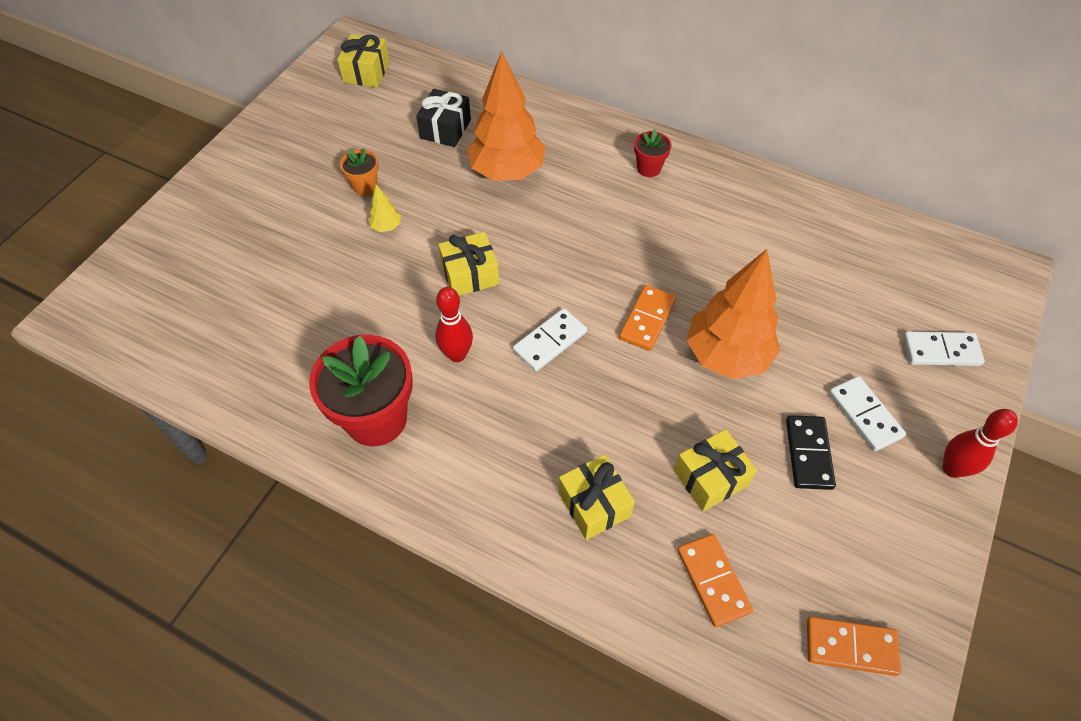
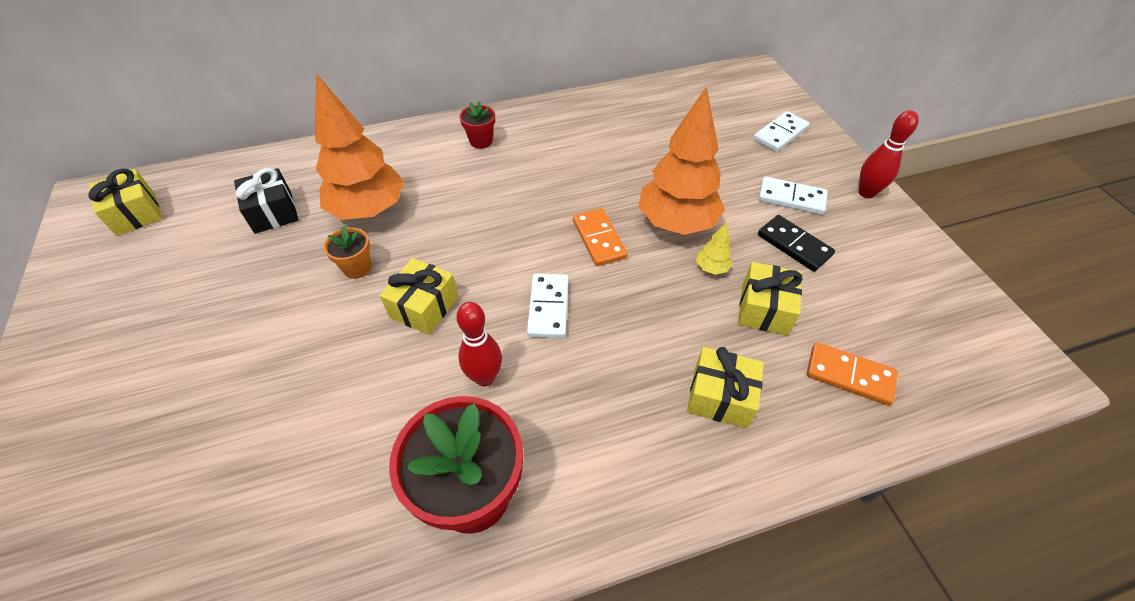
camera: 45 degrees left, 5 degrees down
orange flower pot [340,148,379,196] -> orange flower pot moved to [324,225,372,279]
yellow tree [368,184,401,232] -> yellow tree moved to [696,223,732,275]
orange domino [807,617,901,676] -> none

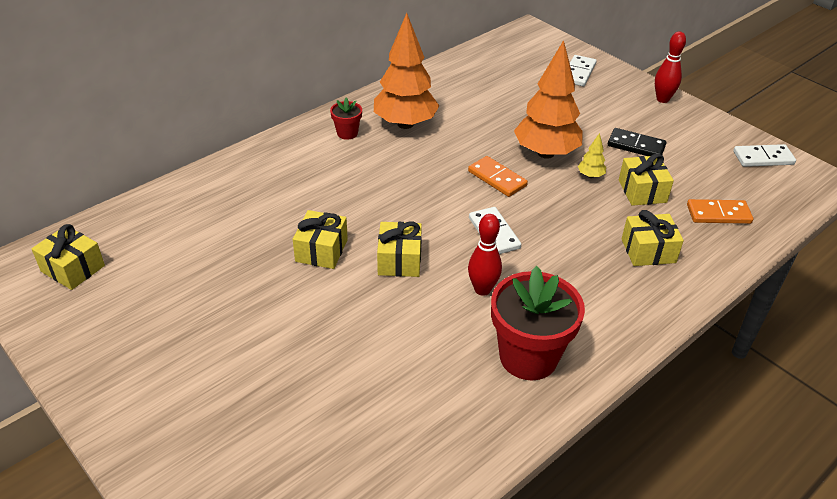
camera: 25 degrees left, 10 degrees down
black gift [234,168,298,234] -> none
orange tree [315,73,404,220] -> orange tree moved to [374,13,439,129]
orange flower pot [324,225,372,279] -> yellow gift [293,210,348,269]
white domino [758,176,828,215] -> white domino moved to [733,144,796,167]

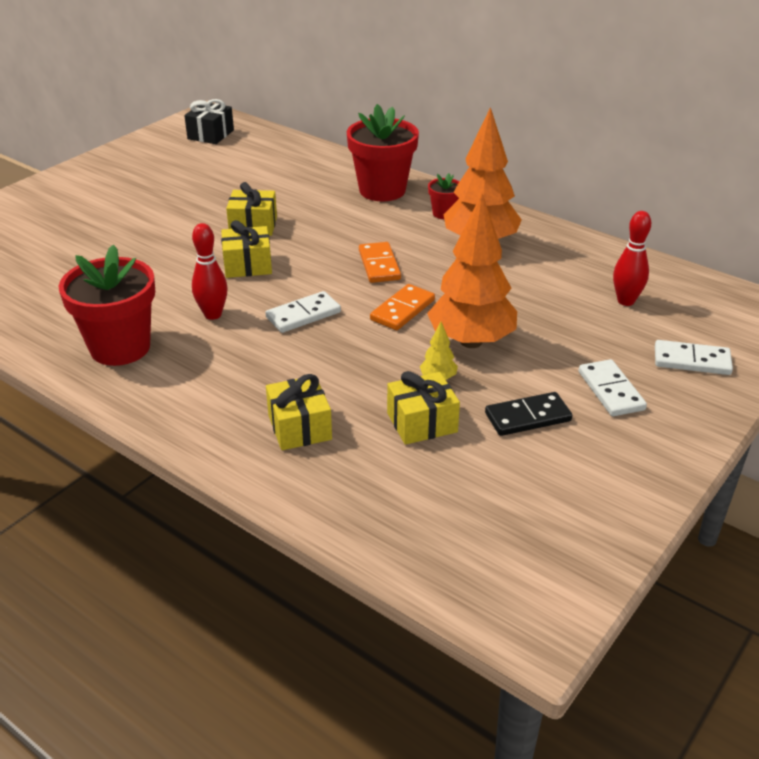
camera: 80 degrees right, 5 degrees down
yellow gift [32,224,105,290] -> black gift [184,99,234,144]
black domino [608,128,666,156] -> black domino turned 60 degrees clockwise [485,392,572,436]
red bowling pin [655,31,686,103] -> red bowling pin moved to [613,211,651,306]
orange domino [687,199,753,224] -> orange domino moved to [359,242,401,283]
white domino [733,144,796,167] -> white domino moved to [579,359,647,416]
none -> red flower pot [347,104,419,201]

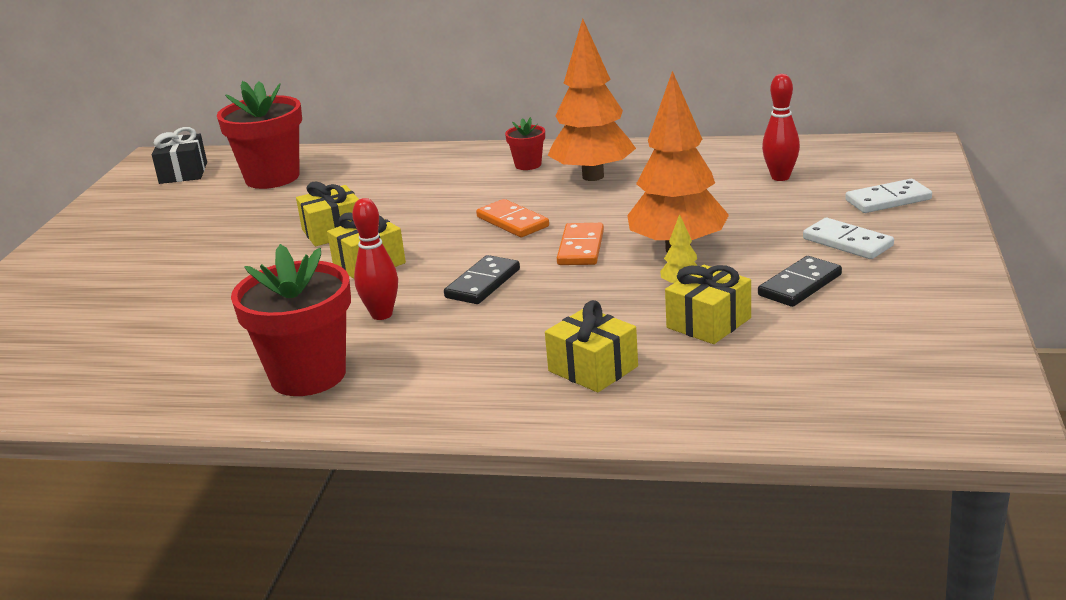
camera: 25 degrees left, 10 degrees down
white domino [265,291,341,333] -> black domino [444,255,520,304]
red flower pot [347,104,419,201] -> red flower pot moved to [217,81,302,189]

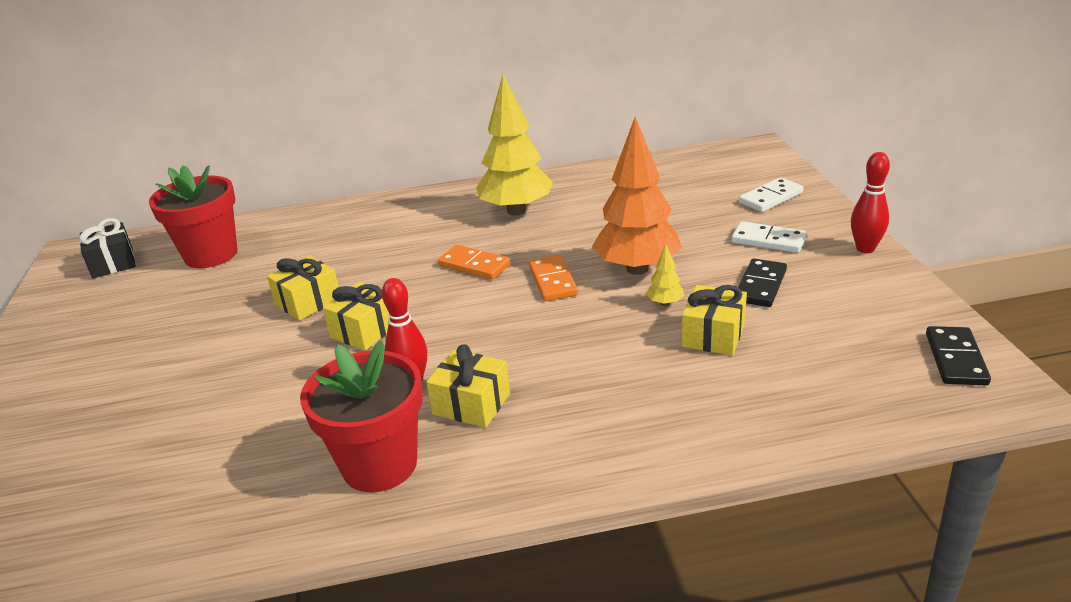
camera: 20 degrees left, 5 degrees up
black domino [444,255,520,304] -> black domino moved to [926,326,991,385]
red flower pot [505,117,545,170] -> none
yellow gift [545,300,638,393] -> yellow gift moved to [426,344,510,428]
orange tree [547,18,636,181] -> yellow tree [476,75,553,215]
red bowling pin [762,74,800,181] -> red bowling pin moved to [851,152,890,253]

